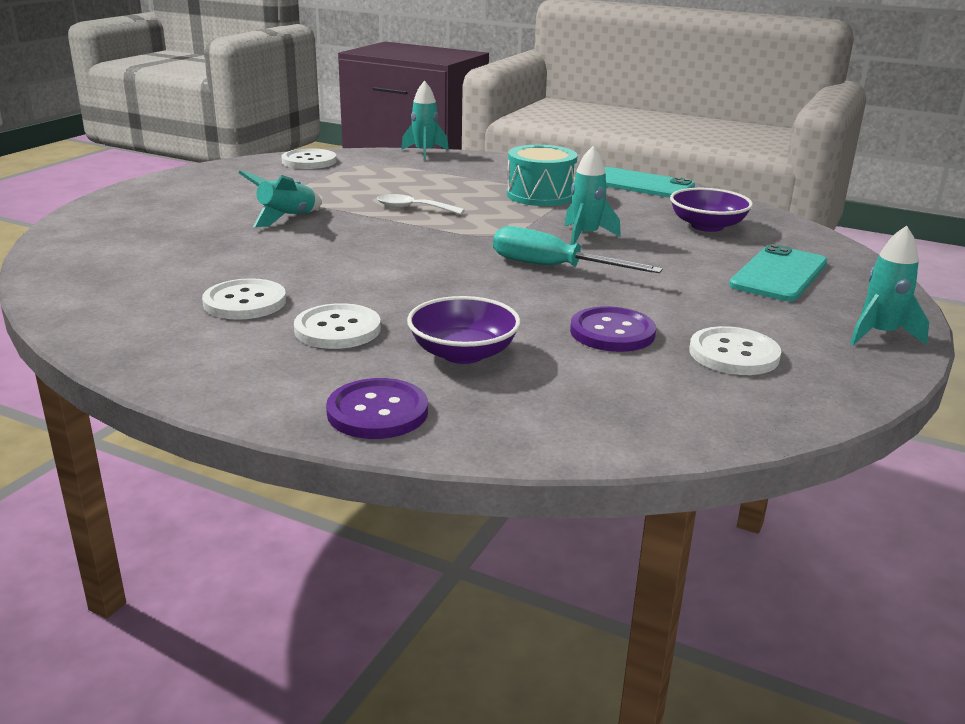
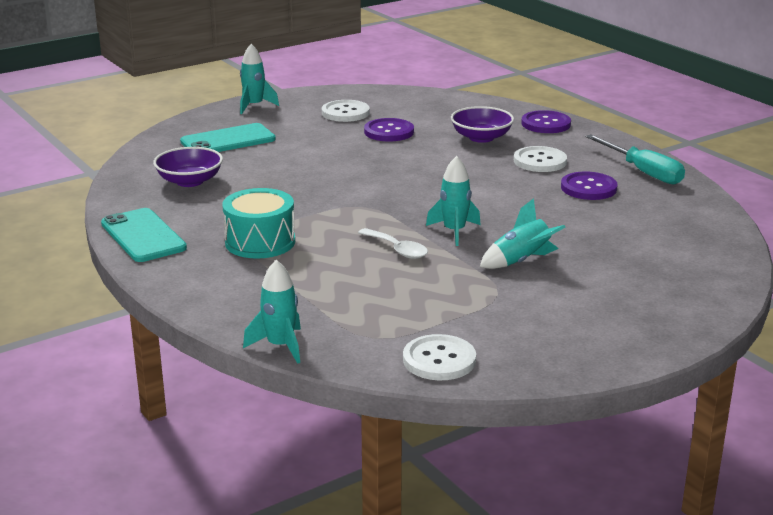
camera: 150 degrees left, 0 degrees up
white button [202,278,286,320] -> purple button [561,171,618,200]
turquoise screwdriver [493,226,663,273] -> turquoise screwdriver moved to [585,134,685,185]
turquoise rocket [564,146,621,245] -> turquoise rocket moved to [426,156,481,246]

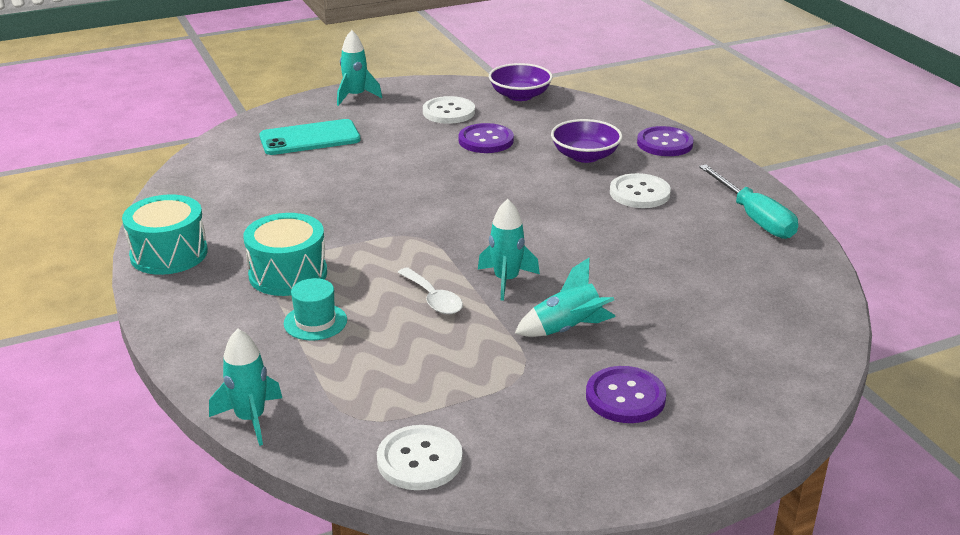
camera: 10 degrees right, 5 degrees up
turquoise phone [101,208,187,262] -> turquoise drum [122,194,208,275]
purple bowl [153,147,223,187] -> purple bowl moved to [489,63,553,101]
purple button [561,171,618,200] -> purple button moved to [586,366,666,423]
none -> turquoise hat [284,278,347,341]

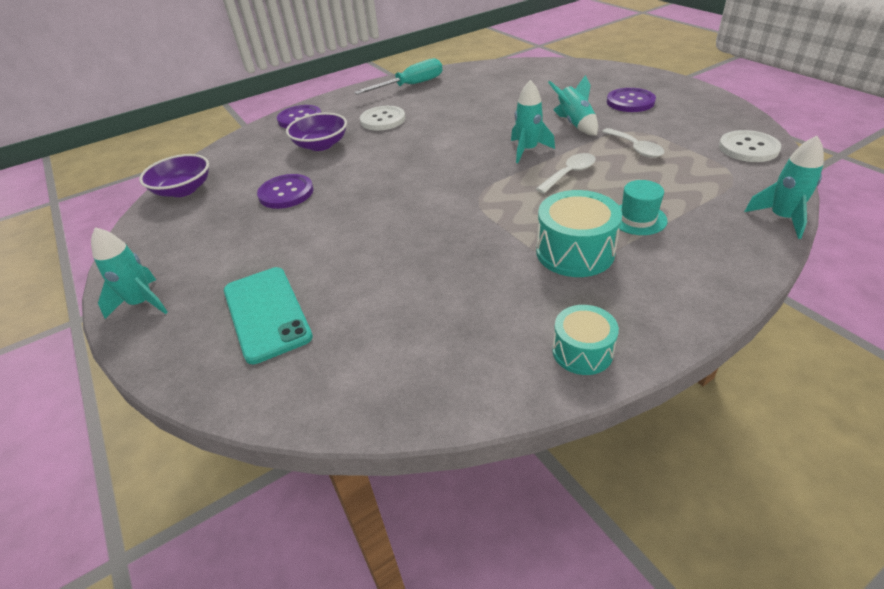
camera: 95 degrees left, 10 degrees up
turquoise drum [122,194,208,275] -> turquoise drum [552,305,619,375], size x0.63
white button [423,96,475,124] -> none
none -> white spoon [602,128,665,158]

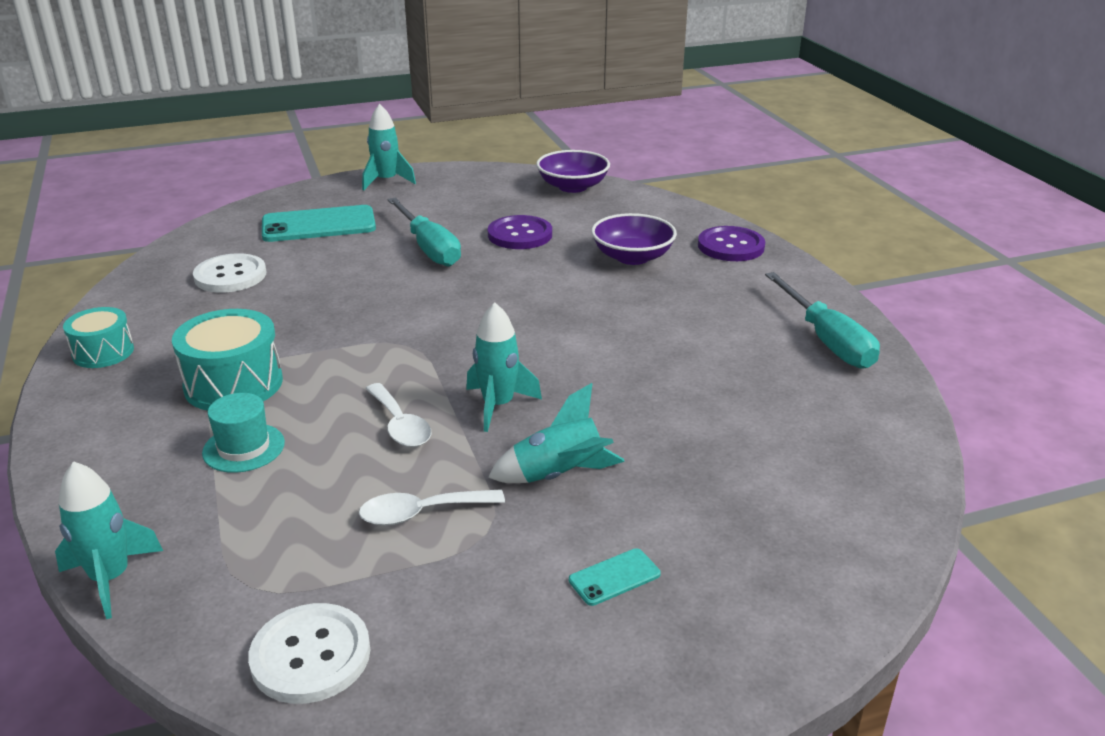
camera: 100 degrees right, 10 degrees down
white button [360,106,406,131] -> white button moved to [193,253,266,293]
purple button [607,88,656,112] -> turquoise phone [569,548,661,606]
none -> turquoise screwdriver [387,197,461,267]

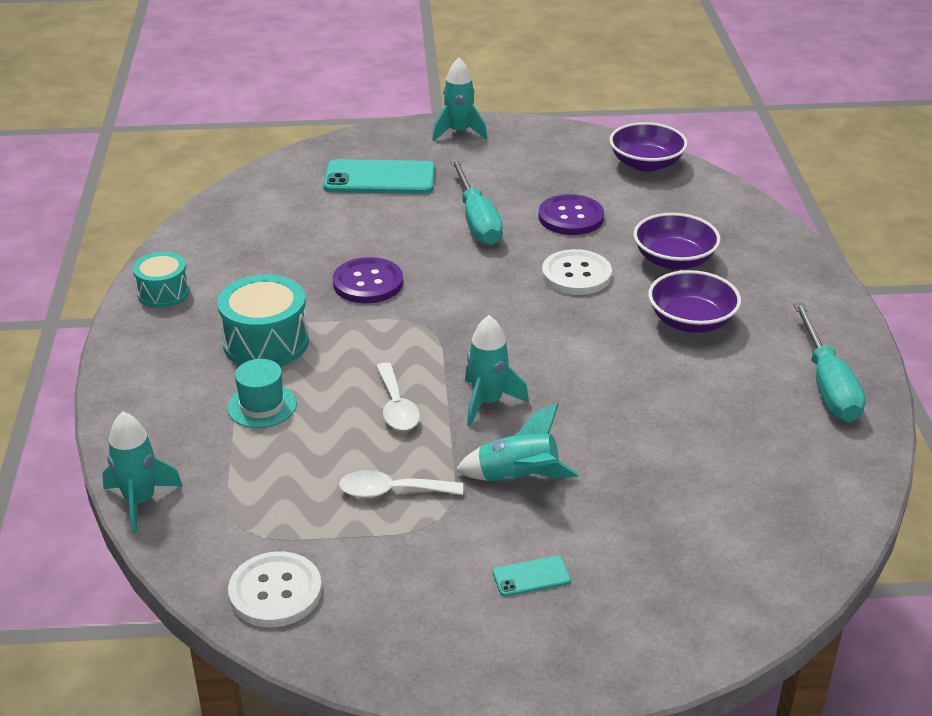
camera: 15 degrees right, 5 degrees up
white button [193,253,266,293] -> white button moved to [542,249,612,295]
purple button [698,226,765,261] -> purple button moved to [333,257,403,303]
none -> purple bowl [648,270,741,333]

